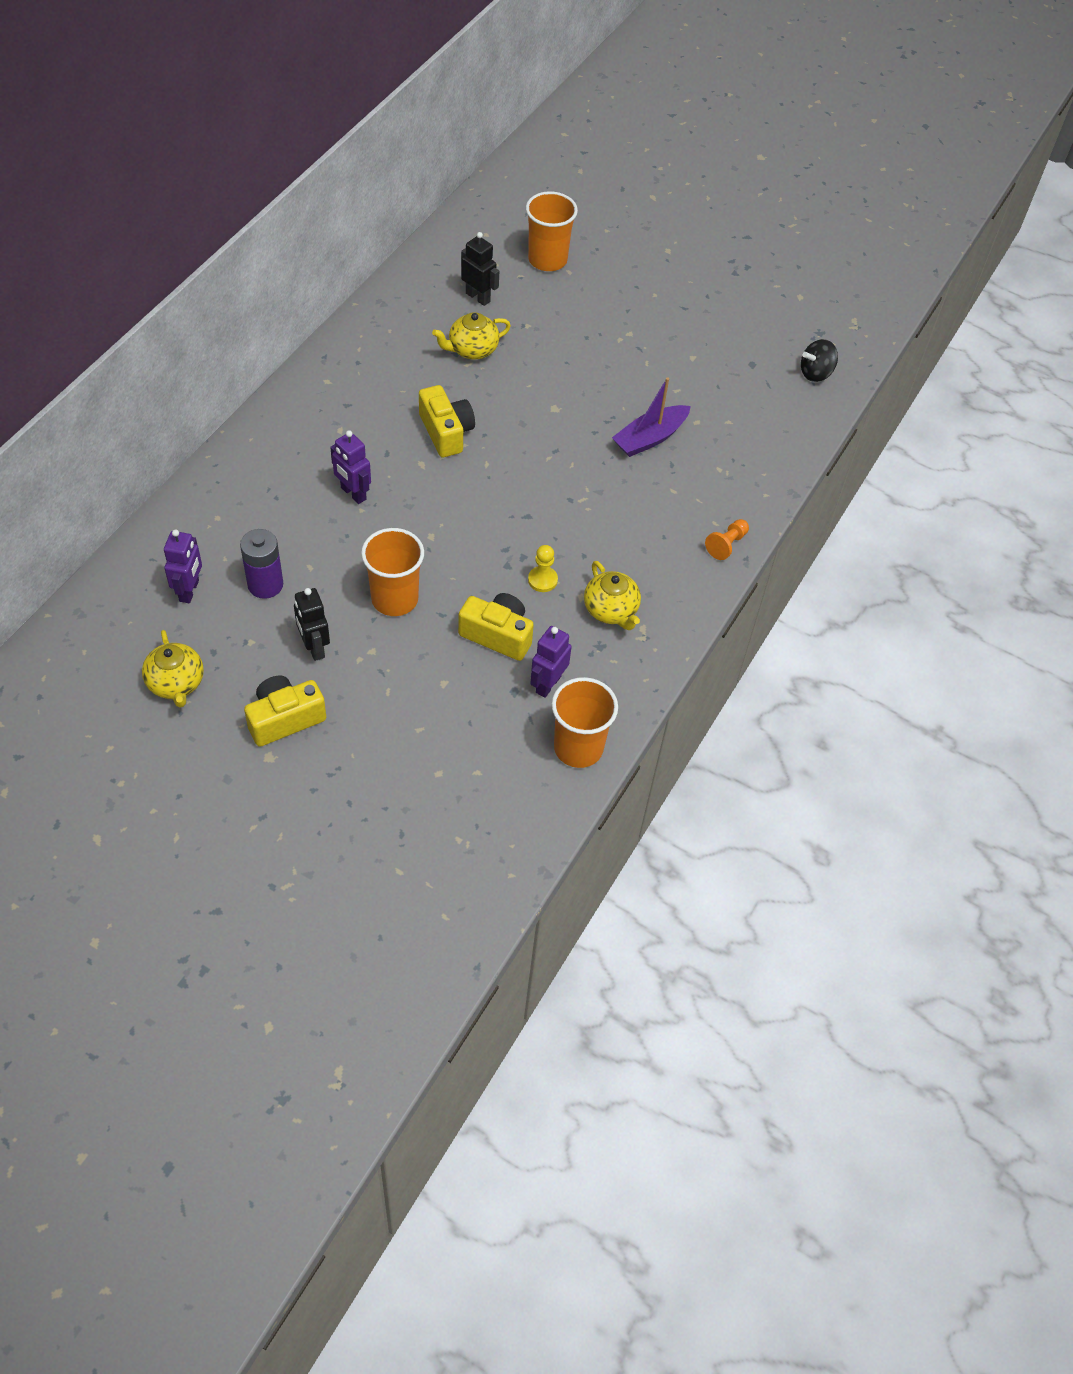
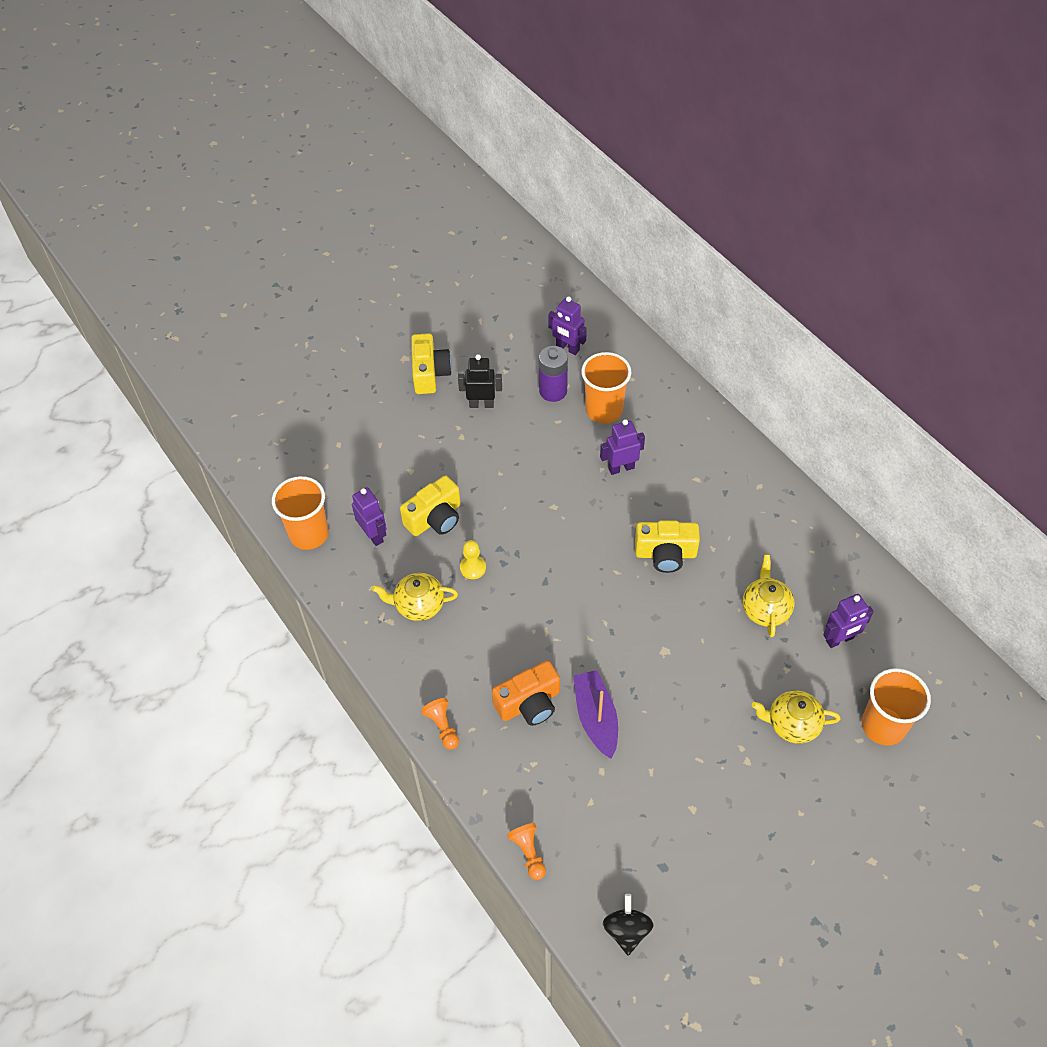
camera: 120 degrees right, 0 degrees up
yellow teapot [142,630,204,707] -> yellow teapot moved to [752,690,840,744]
orange cup [361,528,424,616] -> orange cup moved to [581,352,632,424]
black robot [461,232,499,306] -> purple robot [823,594,874,648]
none -> orange camera [492,661,560,726]
none -> orange pawn [507,823,546,880]

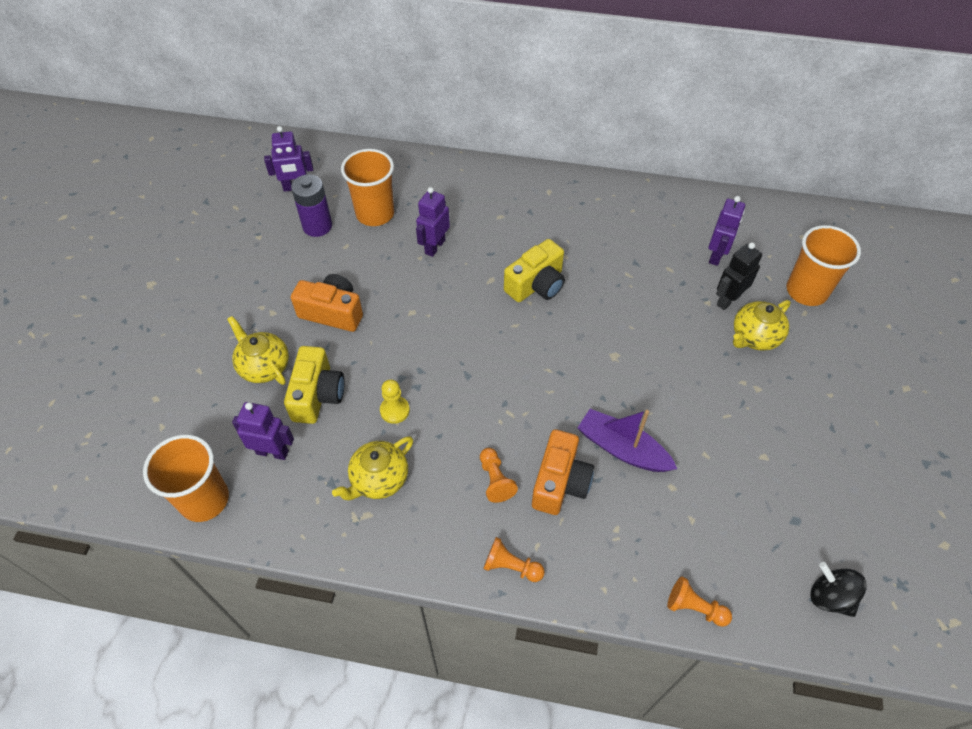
camera: 45 degrees left, 0 degrees up
yellow camera [411,333,452,394] -> none
black robot [458,354,502,408] -> black robot moved to [716,242,762,310]
yellow teapot [743,555,794,637] -> yellow teapot moved to [227,316,289,385]
none -> orange camera [291,274,363,332]
none -> orange pawn [480,448,518,503]

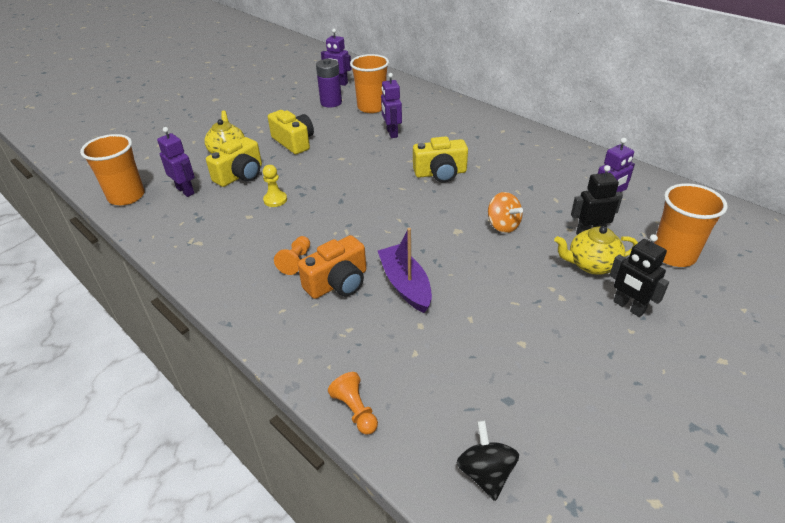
camera: 35 degrees right, 15 degrees down
orange camera [291,274,363,332] -> yellow camera [268,110,314,154]
yellow teapot [332,437,413,500] -> none
purple robot [416,187,450,257] -> purple robot turned 75 degrees counterclockwise [381,73,402,138]
orange pawn [483,537,545,582] -> none
none -> orange spinning top [488,192,523,233]
none -> black robot [610,234,669,317]

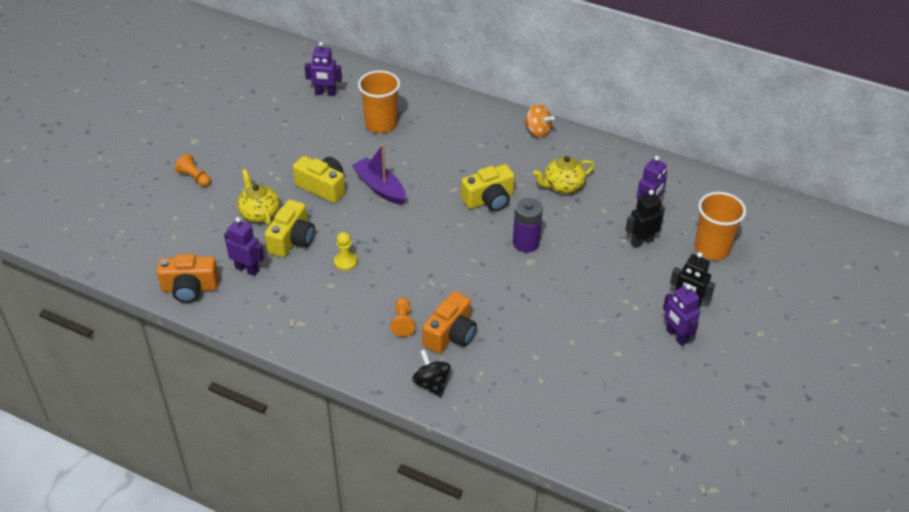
camera: 20 degrees left, 5 degrees up
orange cup [80,134,145,205] -> orange camera [157,254,219,303]
purple battery [316,59,342,108] -> purple battery moved to [513,198,543,253]
orange pawn [328,372,378,435] -> orange pawn moved to [175,154,211,187]
purple boat [378,228,432,313] -> purple boat moved to [351,144,406,205]
purple robot [381,73,402,138] -> purple robot moved to [663,284,700,346]
black spinning top [457,420,519,501] -> black spinning top moved to [412,350,451,397]
orange spinning top [488,192,523,233] -> orange spinning top moved to [524,104,555,137]
yellow teapot [554,226,638,275] -> yellow teapot moved to [533,156,594,193]

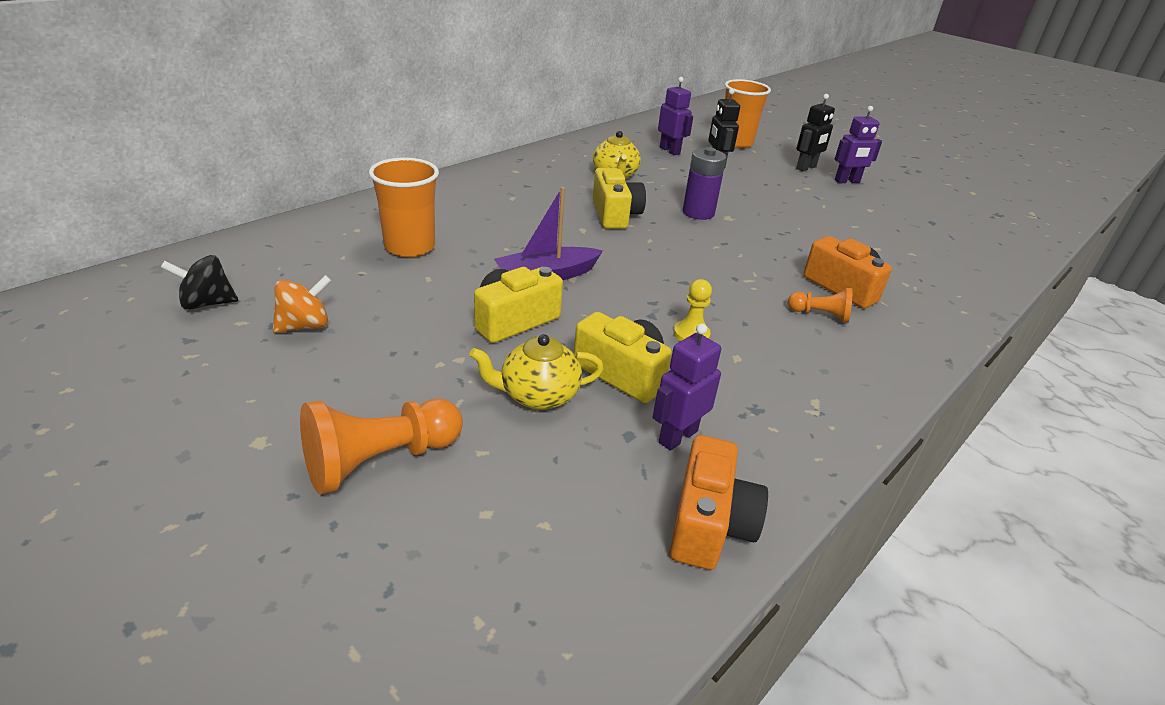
camera: 75 degrees left, 10 degrees down
orange pawn [175,154,211,187] -> orange pawn [300,399,463,495], size x1.80
purple robot [305,42,342,96] -> none
black spinning top [412,350,451,397] -> black spinning top moved to [161,255,238,310]
orange spinning top [524,104,555,137] -> orange spinning top moved to [273,275,331,333]

